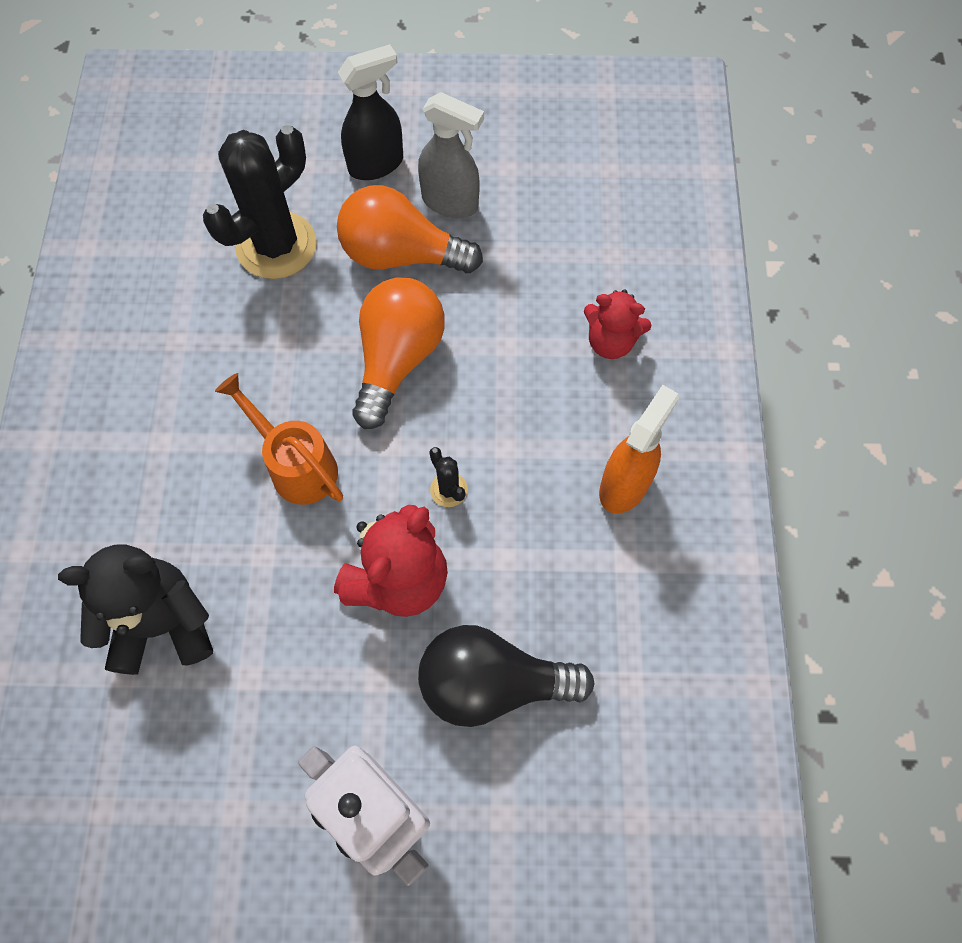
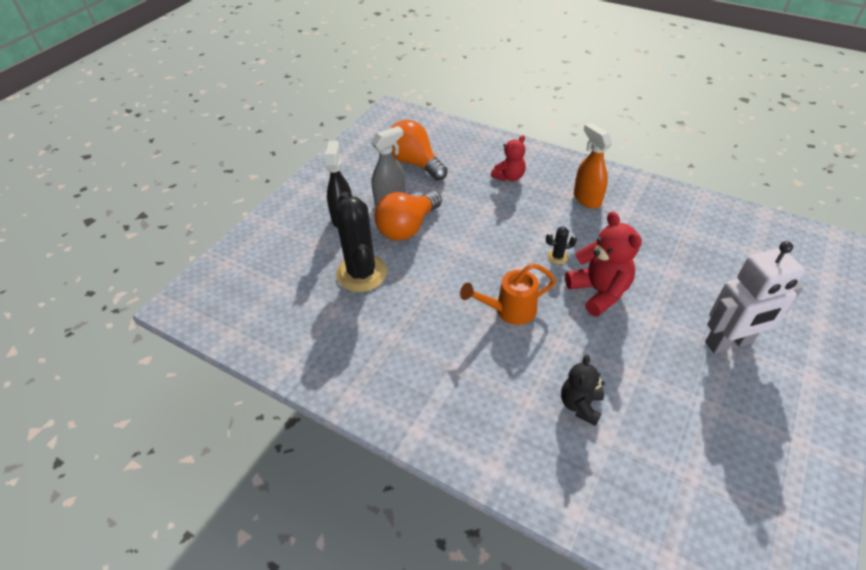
camera: 60 degrees left, 20 degrees down
black teddy bear [58,544,213,675] -> black teddy bear [561,355,605,426], size x0.64
orange light bulb [352,277,445,429] -> orange light bulb moved to [391,120,448,181]
black light bulb [418,625,594,727] -> none

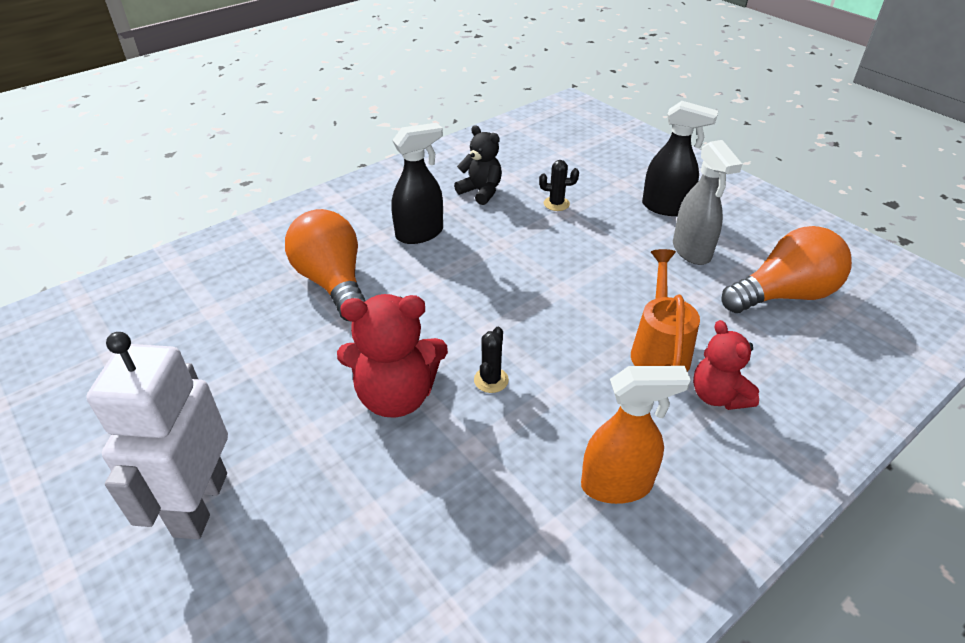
camera: 110 degrees right, 5 degrees down
black cactus [335,192,387,292] -> black cactus [539,160,579,211], size x0.42
orange light bulb [374,191,442,241] -> orange light bulb moved to [285,209,365,321]
orange watering can [460,263,556,325] -> orange watering can moved to [631,249,700,372]
black teddy bear [561,355,605,426] -> black teddy bear moved to [454,125,502,205]
none -> black spray bottle [391,123,443,244]

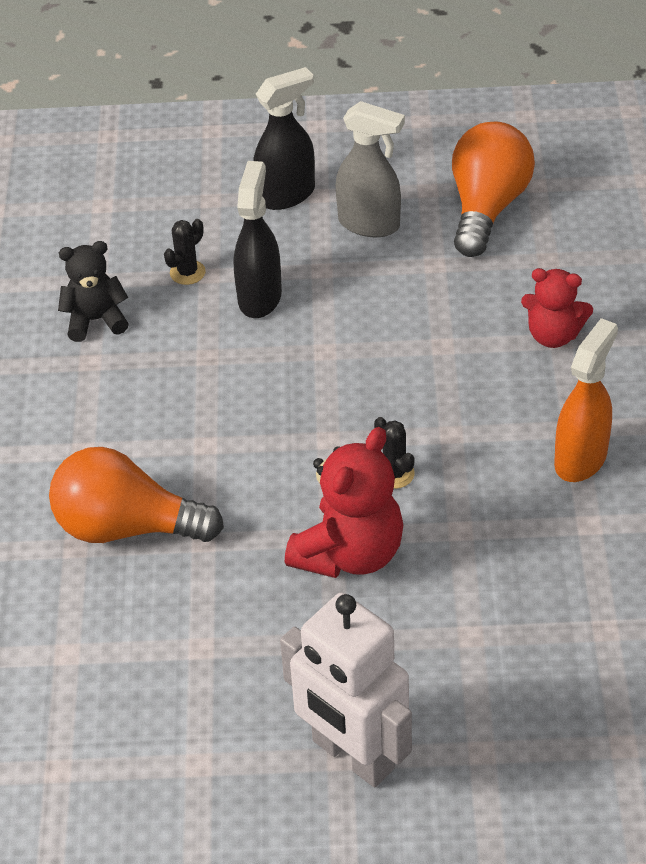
camera: 50 degrees left, 5 degrees up
black spray bottle [391,123,443,244] -> black spray bottle moved to [234,161,282,318]
orange watering can [631,249,700,372] -> none

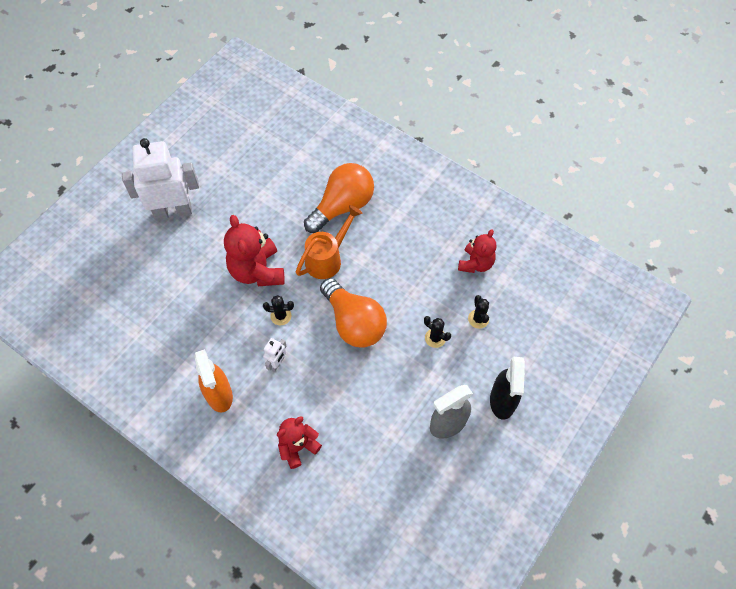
camera: 125 degrees right, 15 degrees up
black teddy bear [58,241,129,342] -> red teddy bear [458,229,497,273]
black spray bottle [234,161,282,318] -> black cactus [424,316,451,348]
orange light bulb [452,122,535,257] -> orange light bulb moved to [320,278,387,348]
none -> white robot [263,338,287,371]
none -> orange watering can [296,205,362,279]

